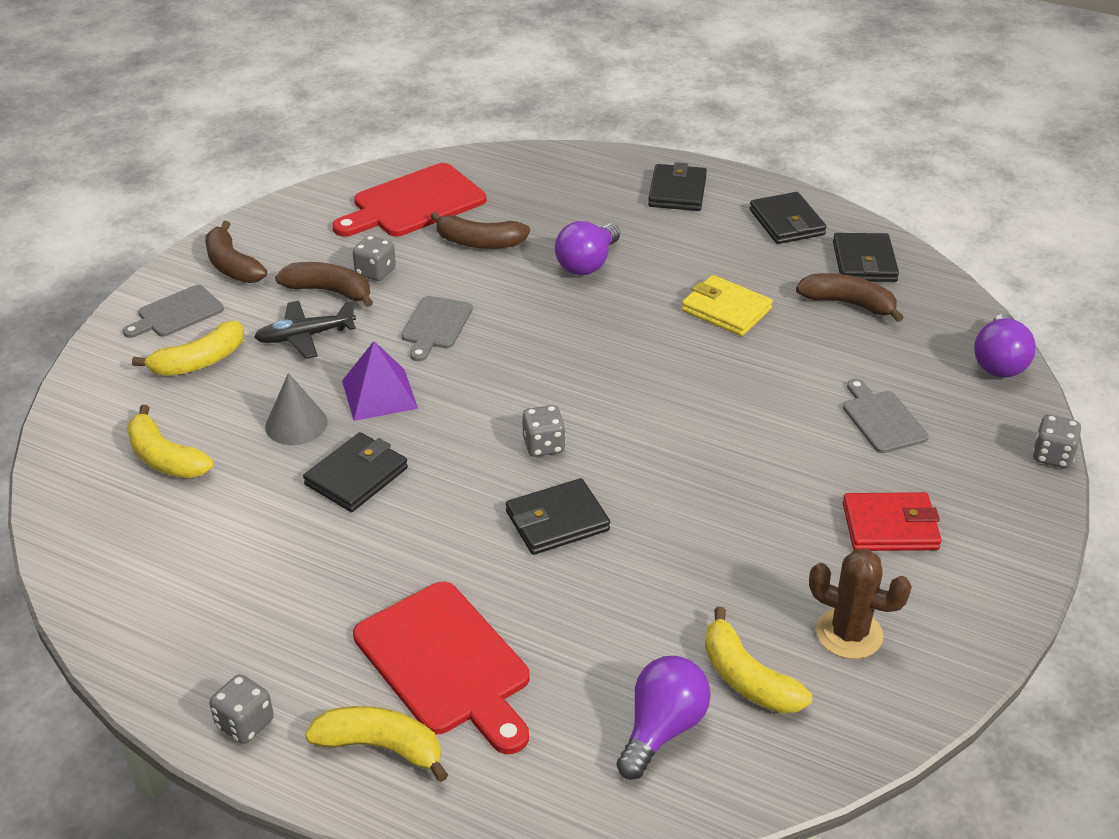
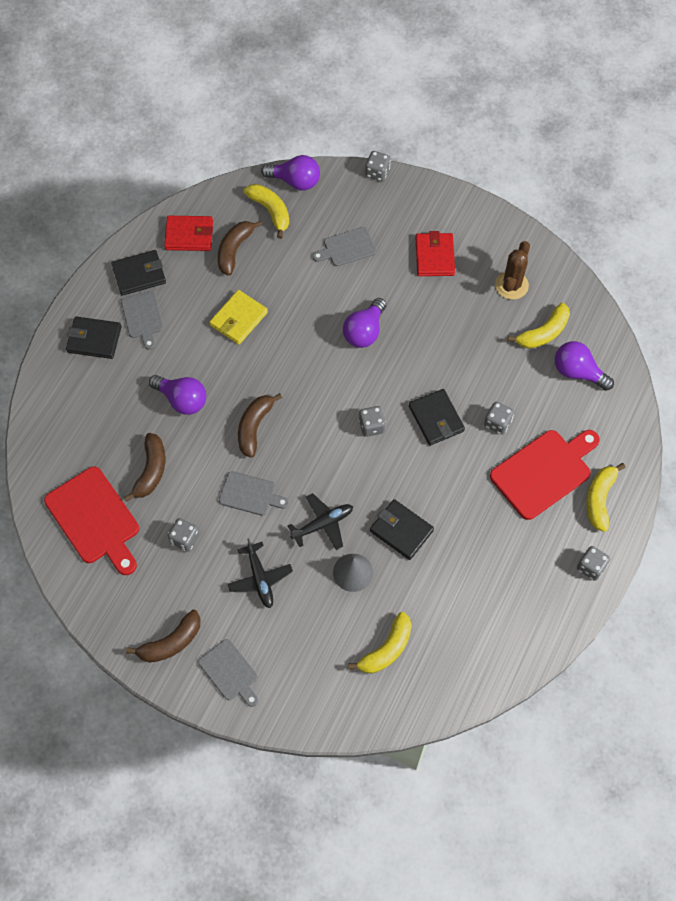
camera: 90 degrees left, 25 degrees up
yellow banana [132,321,244,376] -> yellow banana moved to [244,184,289,239]
brown banana [275,262,373,307] -> brown banana moved to [238,393,282,458]
purple pyramid [342,341,418,421] -> black plane [288,493,353,550]
black wallet [833,233,899,282] -> red wallet [164,216,213,251]
none -> grey cutting board [121,291,163,350]
none -> purple light bulb [343,298,386,348]
none -> grey dice [484,402,514,435]

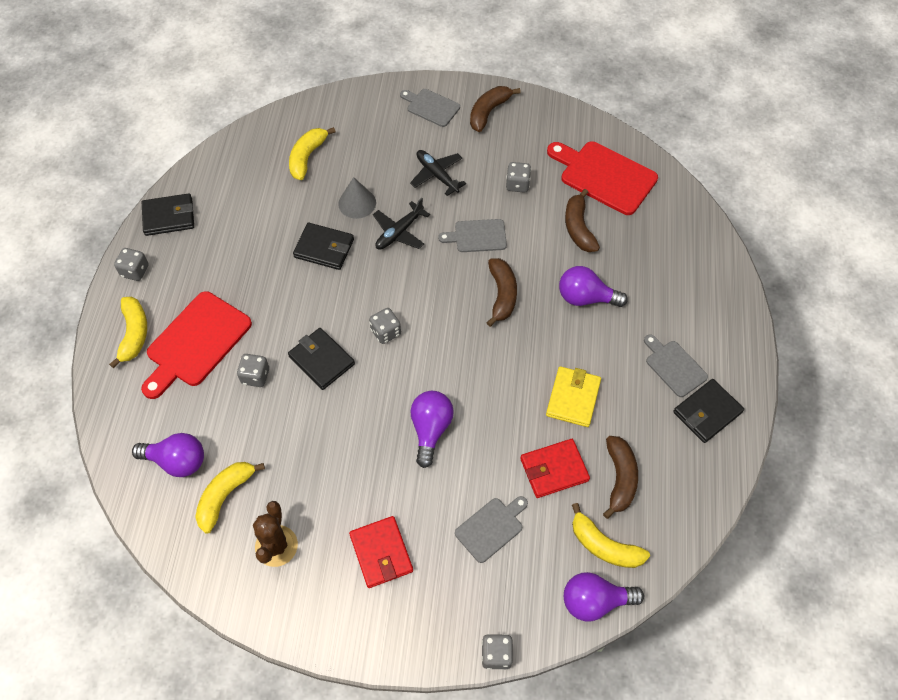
camera: 160 degrees right, 5 degrees down
black wallet [66,316,121,359] -> black wallet moved to [142,193,194,236]
red wallet [164,216,213,251] -> red wallet moved to [520,439,590,498]

